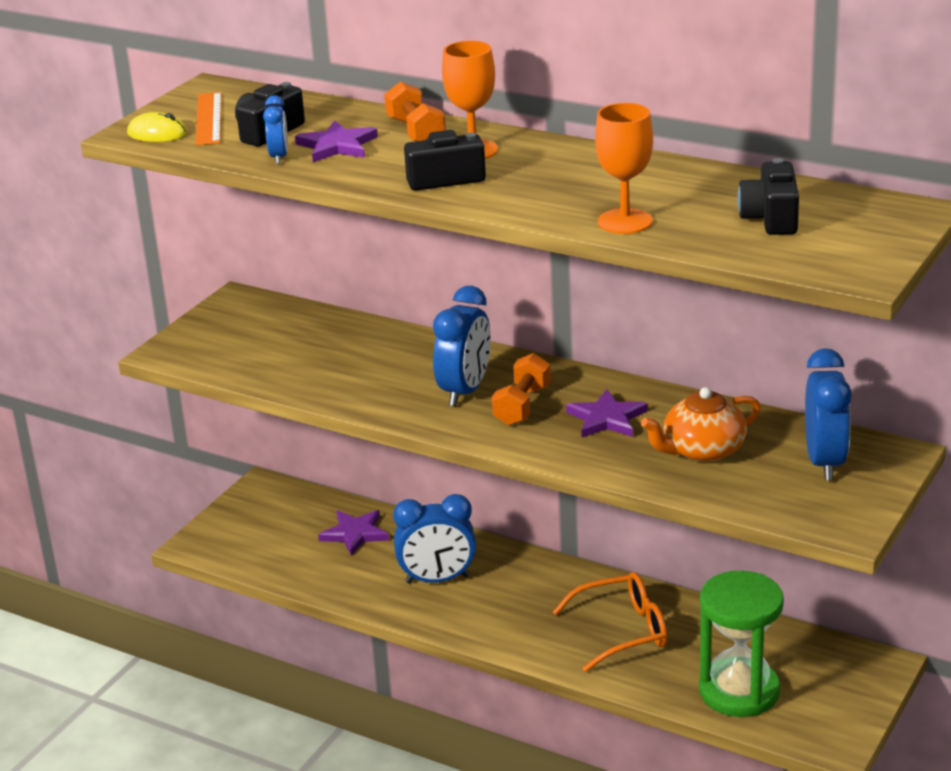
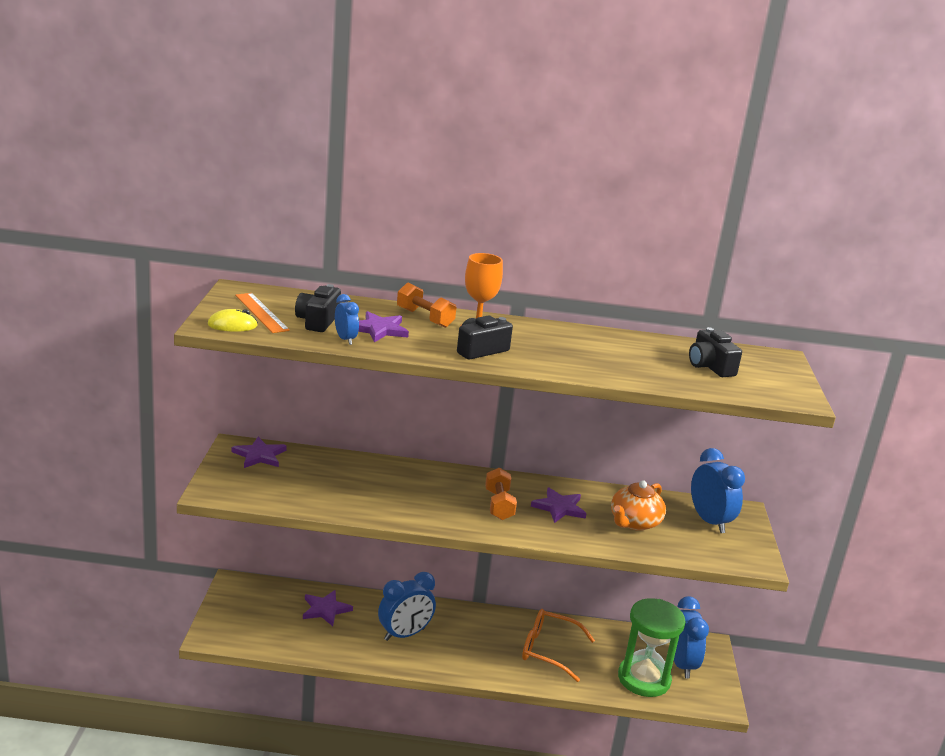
camera: 30 degrees left, 5 degrees down
blue clock [433,286,491,406] -> blue clock moved to [674,596,709,678]
orange glasses [553,572,668,672] -> orange glasses turned 120 degrees counterclockwise [522,609,595,682]
orange goblet [595,103,653,234] -> none
none -> purple star [232,437,287,468]

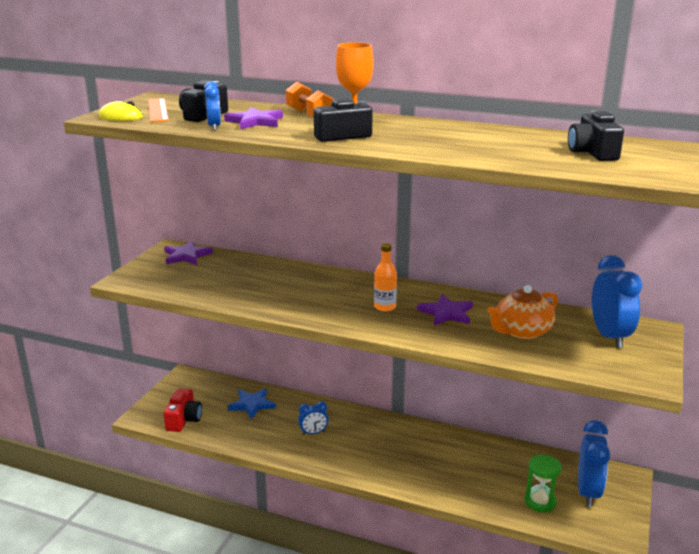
camera: 20 degrees right, 0 degrees up
purple star [303,590,353,626] -> blue star [228,388,276,419]
blue clock [378,572,436,641] -> blue clock [298,401,329,435], size x0.54
orange dumbbell [485,468,517,520] -> orange bottle [374,243,397,311]
orange glasses [522,609,595,682] -> none
green hourglass [618,598,686,697] -> green hourglass [525,455,562,513], size x0.56
none -> red camera [163,388,202,432]

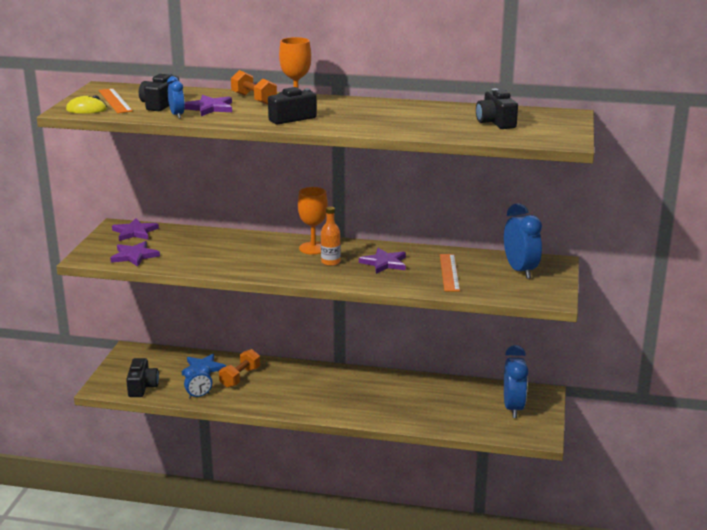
camera: 10 degrees left, 0 degrees up
red camera [163,388,202,432] -> black camera [126,358,159,397]
blue clock [298,401,329,435] -> blue clock moved to [184,365,212,398]
orange teapot [487,285,558,339] -> orange ruler [440,254,460,292]
green hourglass [525,455,562,513] -> none
none -> purple star [110,241,160,267]
none -> orange dumbbell [219,349,260,388]
none -> orange goblet [298,187,328,255]

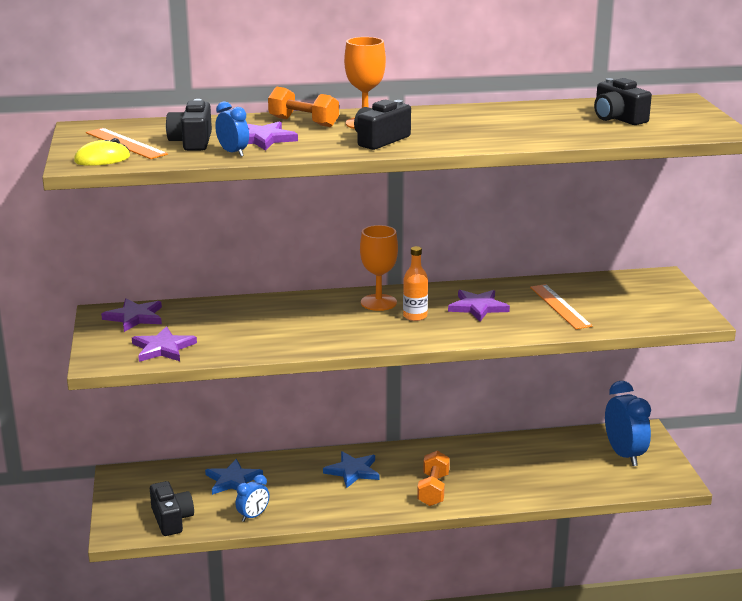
camera: 20 degrees left, 0 degrees up
orange dumbbell [219,349,260,388] -> orange dumbbell moved to [417,451,450,506]
blue clock [504,203,542,279] -> none
none -> blue star [323,451,379,488]

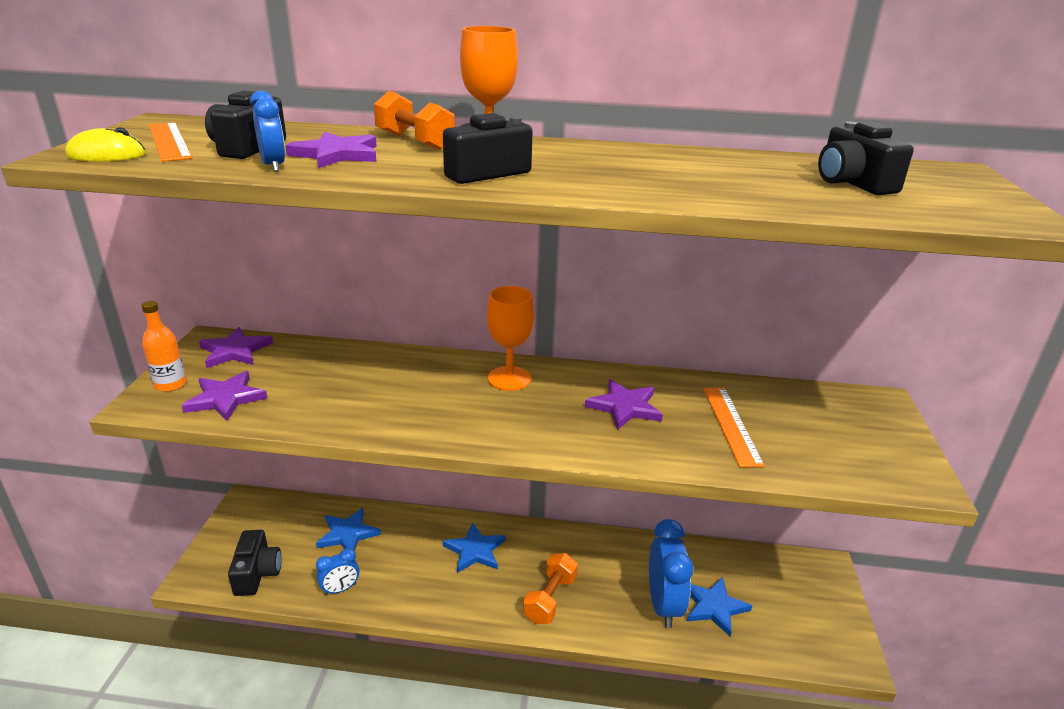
camera: 15 degrees right, 5 degrees up
orange bottle [403,246,428,321] -> orange bottle moved to [141,301,186,392]
blue clock [605,381,651,466] -> blue clock moved to [649,519,693,628]
none -> blue star [687,577,752,636]

